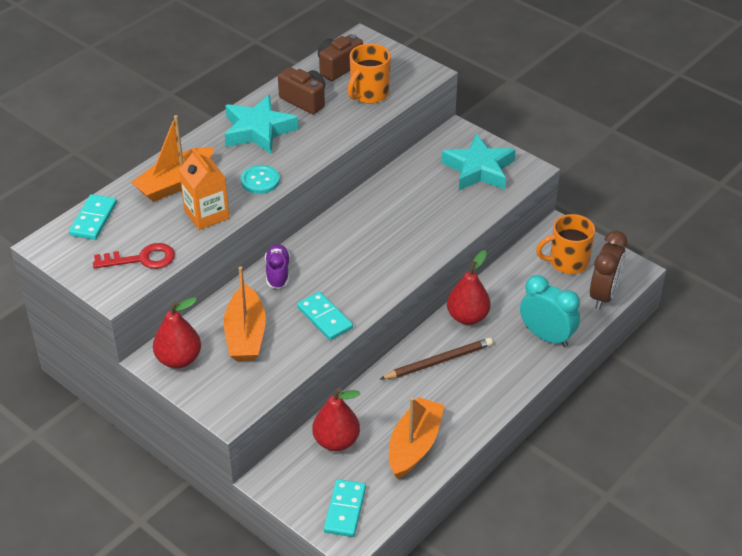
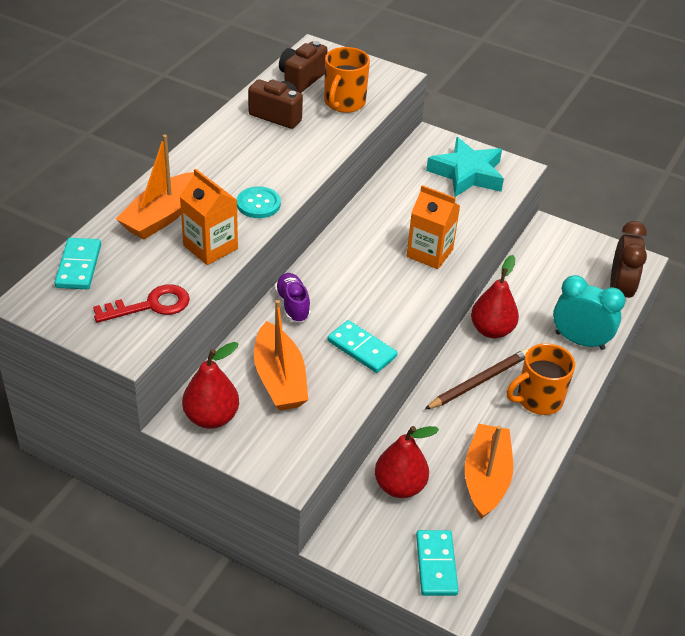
camera: 15 degrees left, 0 degrees up
turquoise star [225,95,299,154] -> none
orange mug [536,214,595,274] -> orange mug moved to [507,343,575,415]
none -> orange carton [406,185,460,269]

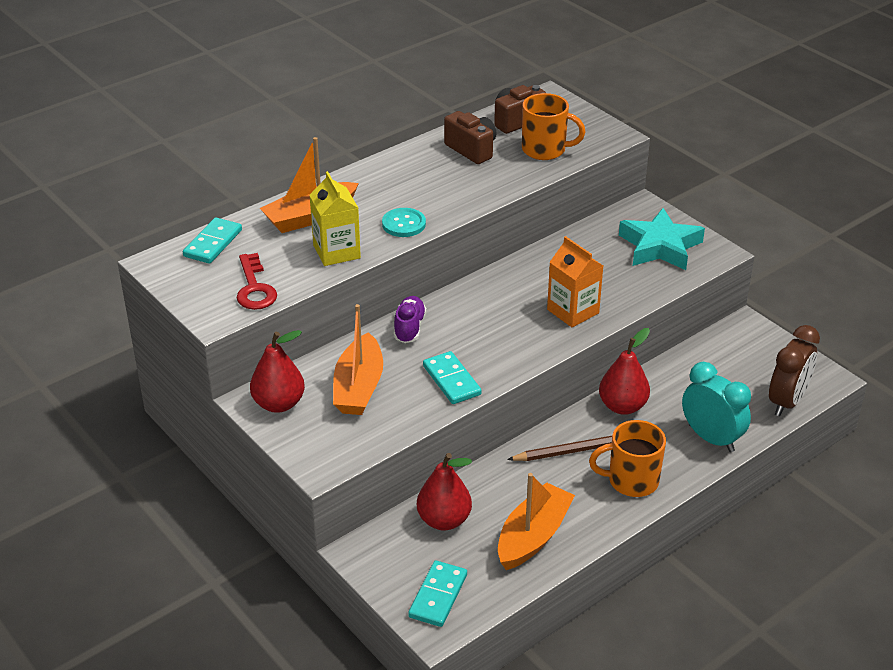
camera: 25 degrees right, 5 degrees down
red key [93,284,190,323] -> red key turned 75 degrees clockwise [237,253,277,310]
orange carton [180,169,238,265] -> yellow carton [309,171,361,266]
orange mug [324,47,370,113] -> orange mug turned 120 degrees counterclockwise [522,93,586,160]

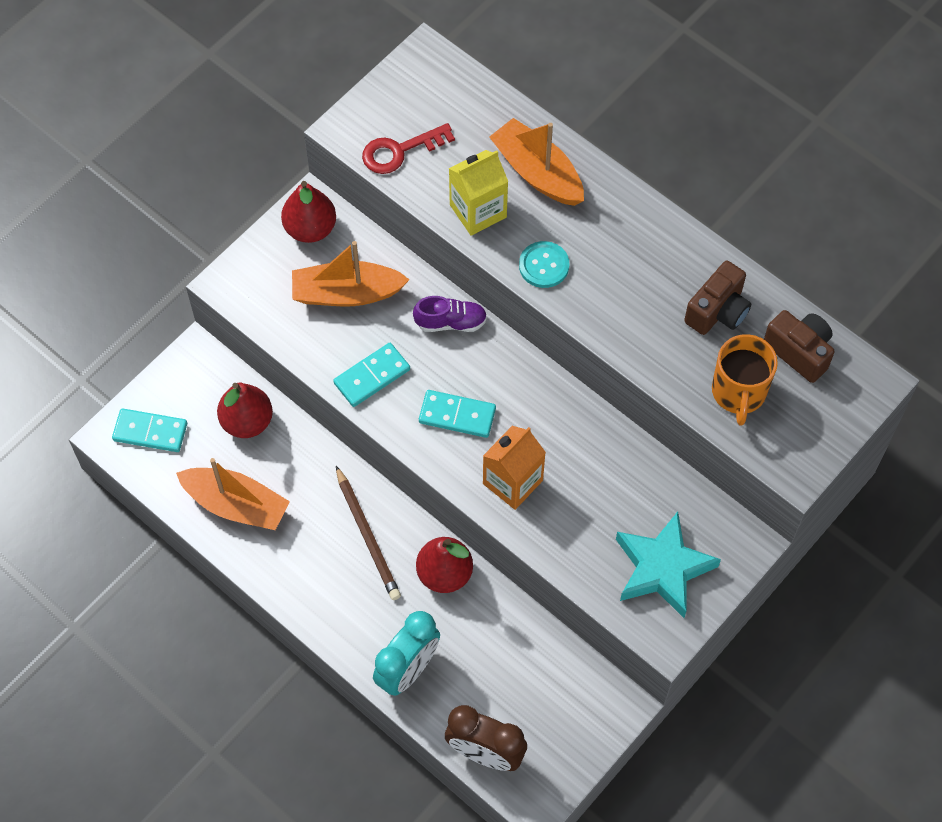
camera: 80 degrees right, 25 degrees up
turquoise domino [183,218,242,264] -> turquoise domino moved to [419,390,496,438]
orange mug [589,420,666,497] -> none

